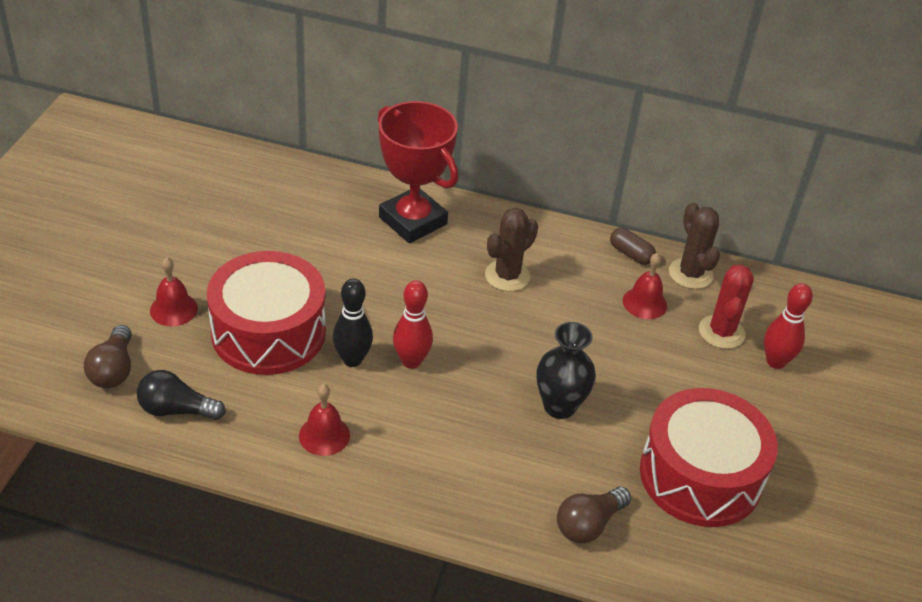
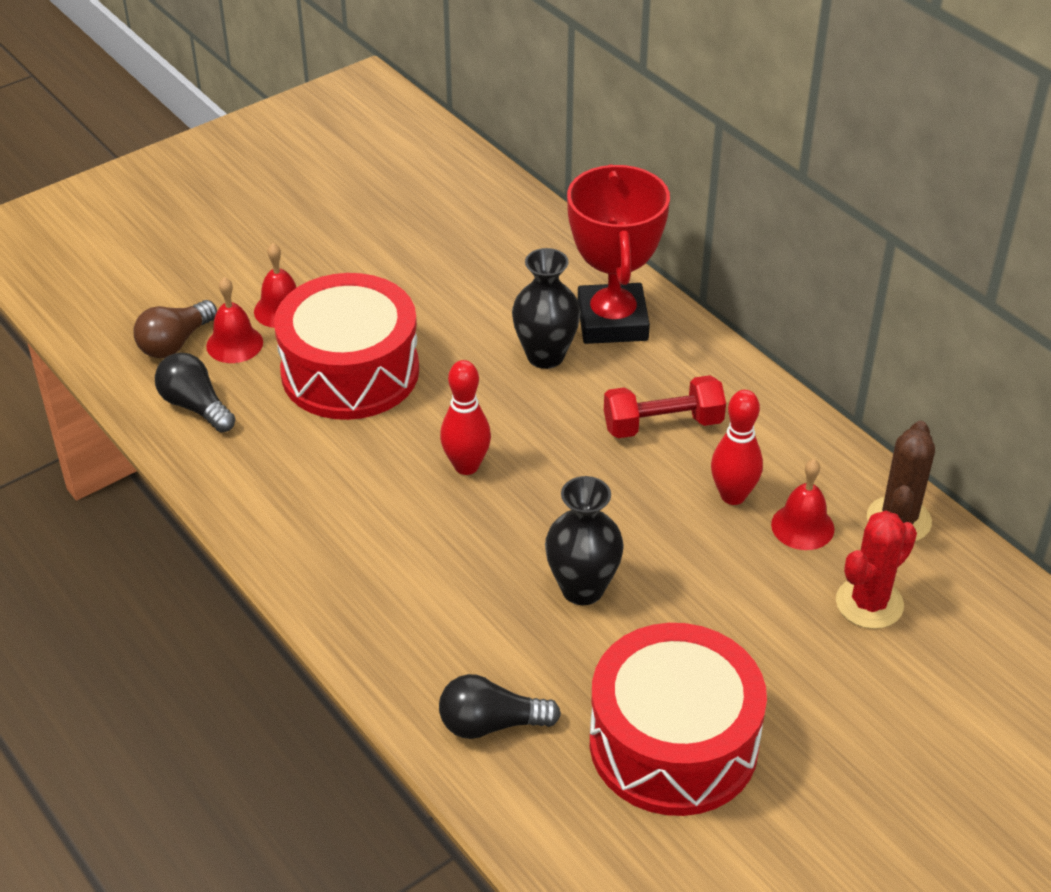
camera: 40 degrees right, 0 degrees up
red bell [299,384,350,456] -> red bell moved to [206,277,263,363]
black bowling pin [333,279,373,367] -> none
brown cactus [485,208,538,291] -> red dumbbell [604,375,726,438]
brown light bulb [557,487,631,543] -> black light bulb [439,674,561,739]
brown capsule [610,228,656,265] -> none
red bowling pin [764,283,813,369] -> red bowling pin moved to [711,390,763,505]
none -> black vase [512,248,581,369]

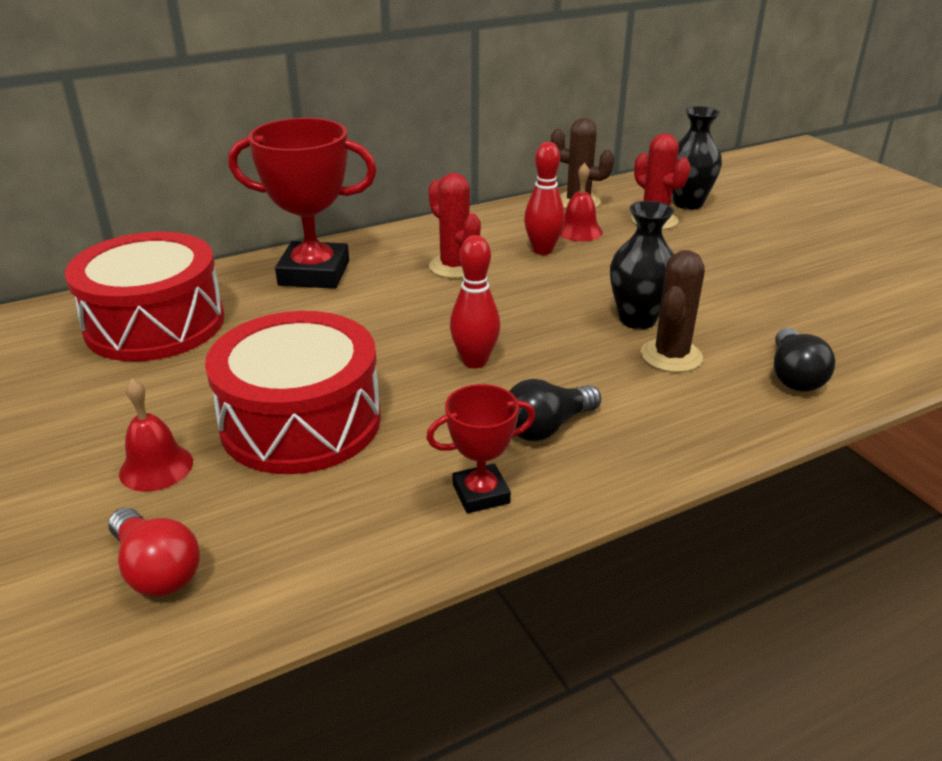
camera: 80 degrees left, 10 degrees down
brown light bulb [133,300,217,358] -> red light bulb [108,508,200,596]
black light bulb [155,353,236,433] -> black light bulb moved to [509,379,601,441]
red bell [206,277,263,363] -> none
black vase [512,248,581,369] -> black vase moved to [672,106,722,210]
red drum [590,623,767,816] -> red drum moved to [65,232,224,361]
red dumbbell [604,375,726,438] -> red cactus [428,173,481,278]
none -> red trophy [426,384,535,513]
none -> brown cactus [641,250,705,372]

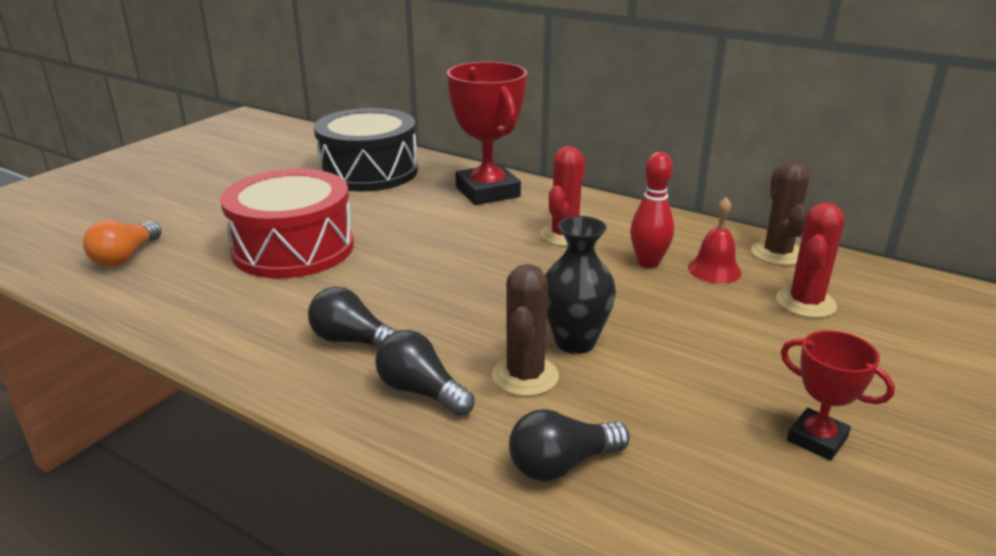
camera: 60 degrees right, 5 degrees down
red drum [65,232,224,361] -> black drum [314,108,418,192]
red light bulb [108,508,200,596] -> orange light bulb [83,220,161,267]
red bell [119,379,193,492] -> none
red trophy [426,384,535,513] -> red trophy moved to [781,330,895,461]
red bowling pin [450,235,500,368] -> none
brown cactus [641,250,705,372] -> brown cactus turned 75 degrees counterclockwise [492,264,559,396]
black vase [672,106,722,210] -> none
none -> black light bulb [375,330,475,416]

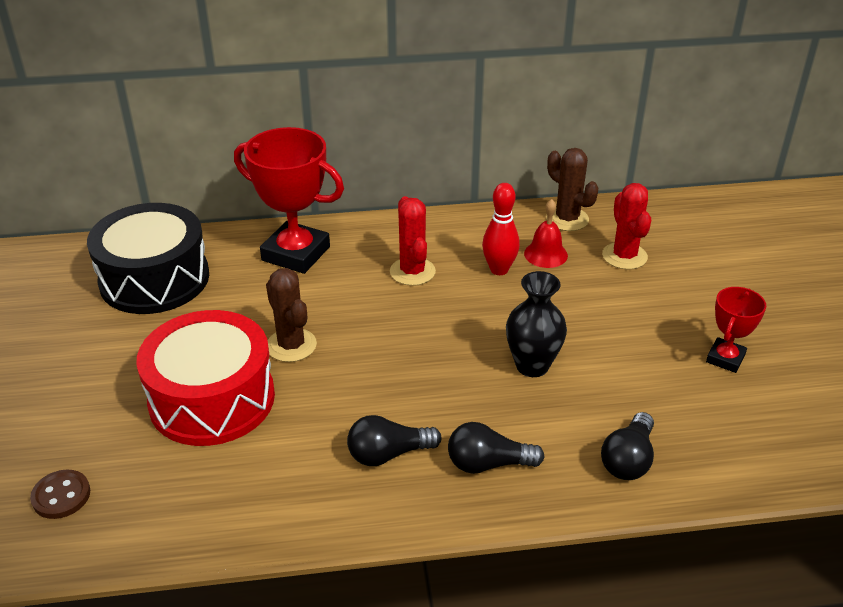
camera: 40 degrees left, 10 degrees up
orange light bulb [83,220,161,267] -> brown button [30,470,90,519]
brown cactus [492,264,559,396] -> brown cactus moved to [266,268,317,362]
red trophy [781,330,895,461] -> red trophy turned 60 degrees counterclockwise [706,287,766,373]

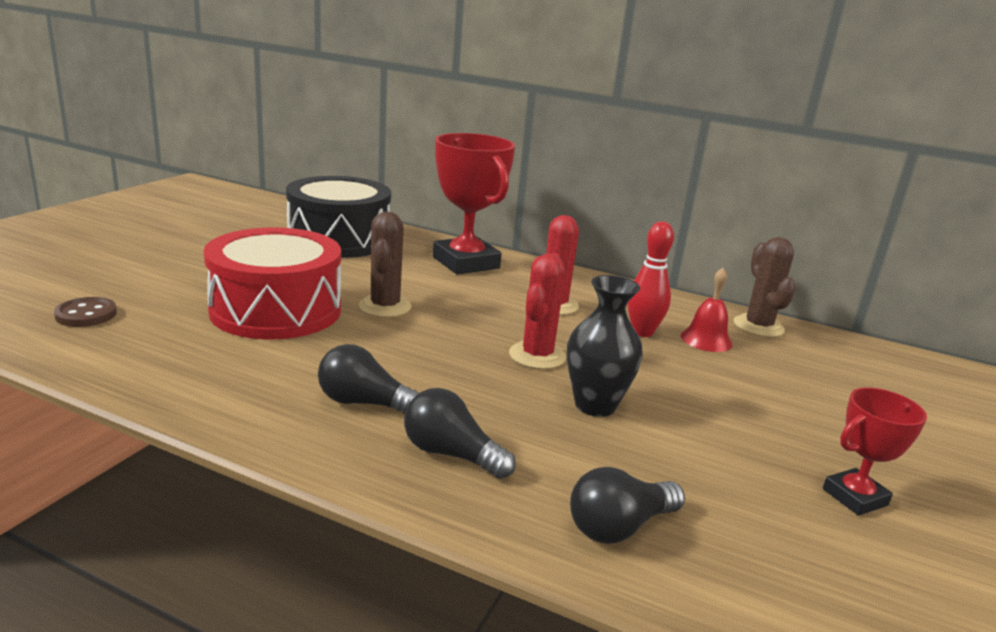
camera: 30 degrees right, 15 degrees down
red cactus [602,183,651,270] -> red cactus moved to [509,254,566,369]

